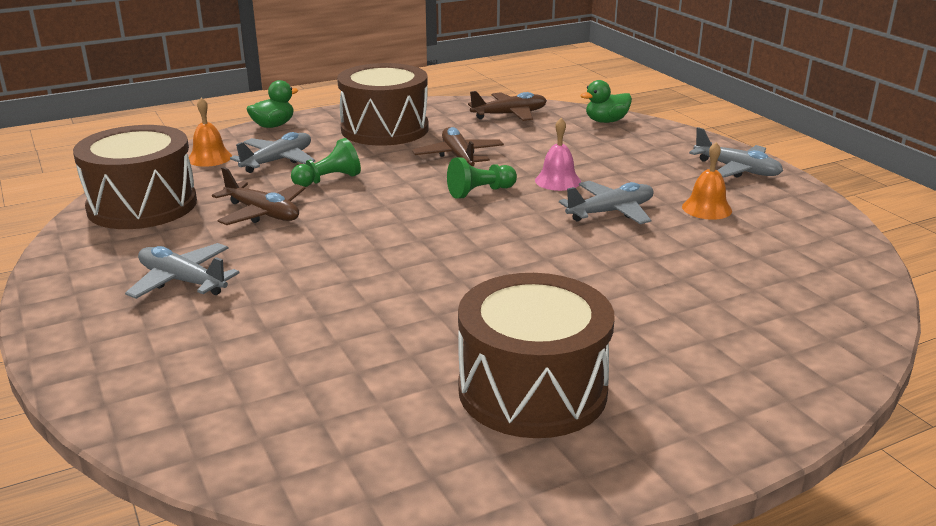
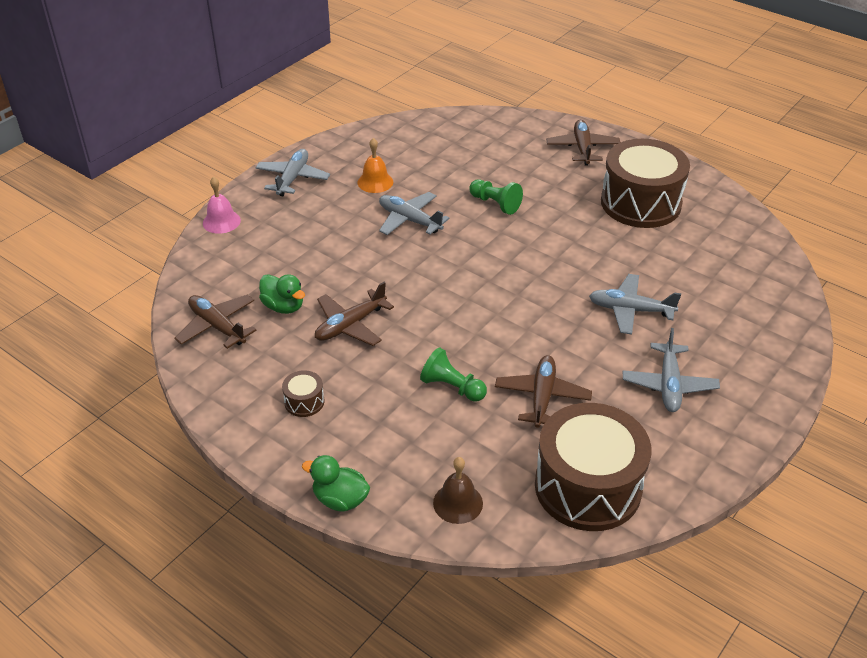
camera: 115 degrees left, 15 degrees up
orange bell [189,97,232,167] -> brown bell [433,457,483,524]
grey plane [230,132,315,173] -> grey plane moved to [589,274,681,334]
brown drum [337,63,429,146] -> brown drum [282,370,324,417], size x0.40
green pawn [447,157,517,199] -> green pawn moved to [469,179,523,215]
pink bell [535,118,581,191] -> pink bell moved to [203,177,241,234]
green duck [580,80,632,123] -> green duck moved to [259,274,305,314]
none -> brown plane [546,120,620,166]

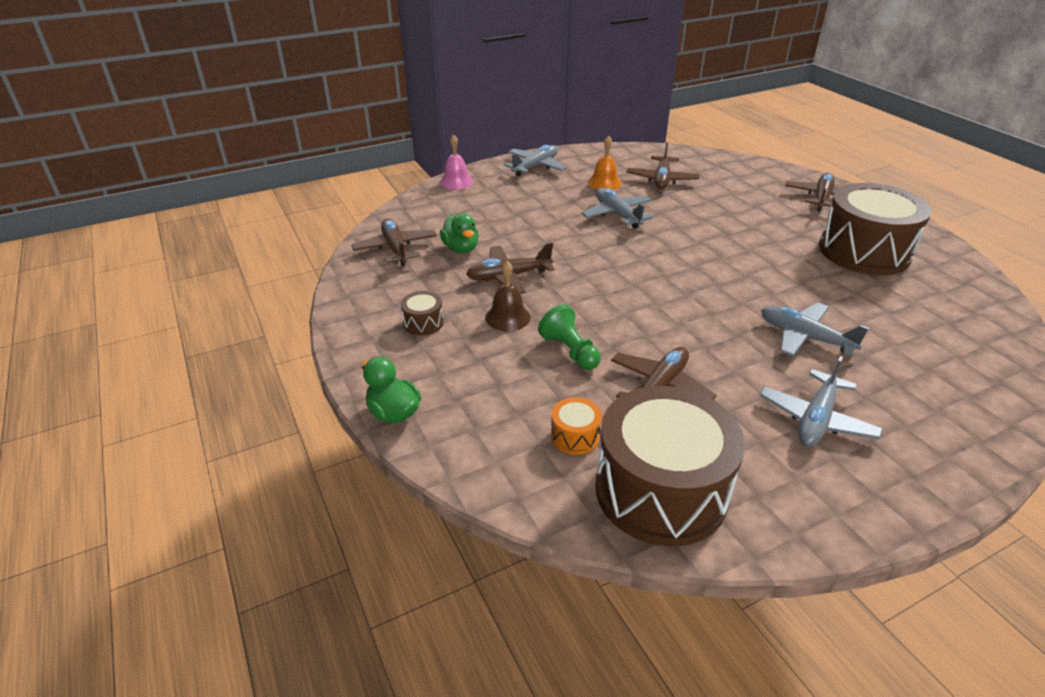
camera: 25 degrees right, 5 degrees down
brown bell [433,457,483,524] -> brown bell moved to [485,261,531,331]
green pawn [469,179,523,215] -> none
none -> orange drum [551,397,602,455]
none -> brown plane [627,142,700,190]

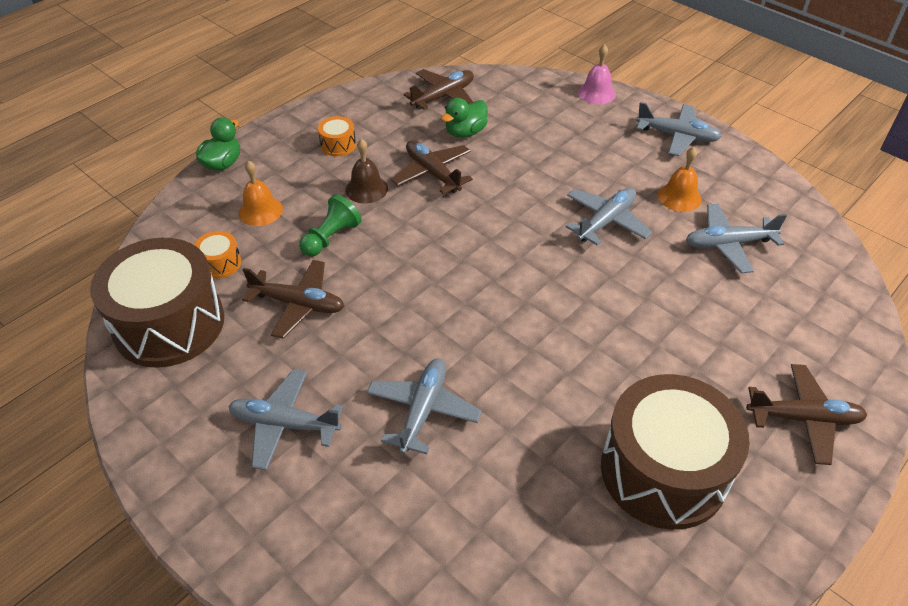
camera: 70 degrees right, 10 degrees up
brown drum [401,291,444,335] -> orange drum [318,116,356,156]
brown plane [627,142,700,190] -> grey plane [686,204,787,273]
none -> orange bell [239,160,283,226]

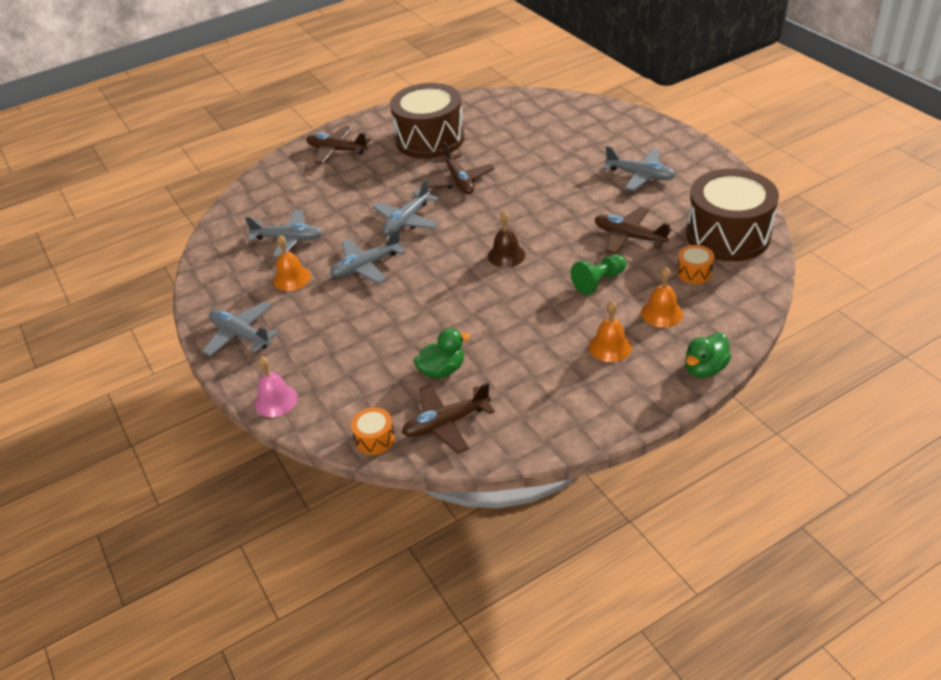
camera: 160 degrees left, 5 degrees down
orange drum [318,116,356,156] -> orange drum moved to [351,407,395,455]
brown bell [345,139,388,203] -> brown bell moved to [488,211,525,268]
grey plane [367,358,482,455] -> grey plane moved to [373,179,439,235]
brown plane [391,140,473,194] -> brown plane moved to [428,142,494,194]
none -> orange bell [589,301,632,362]

